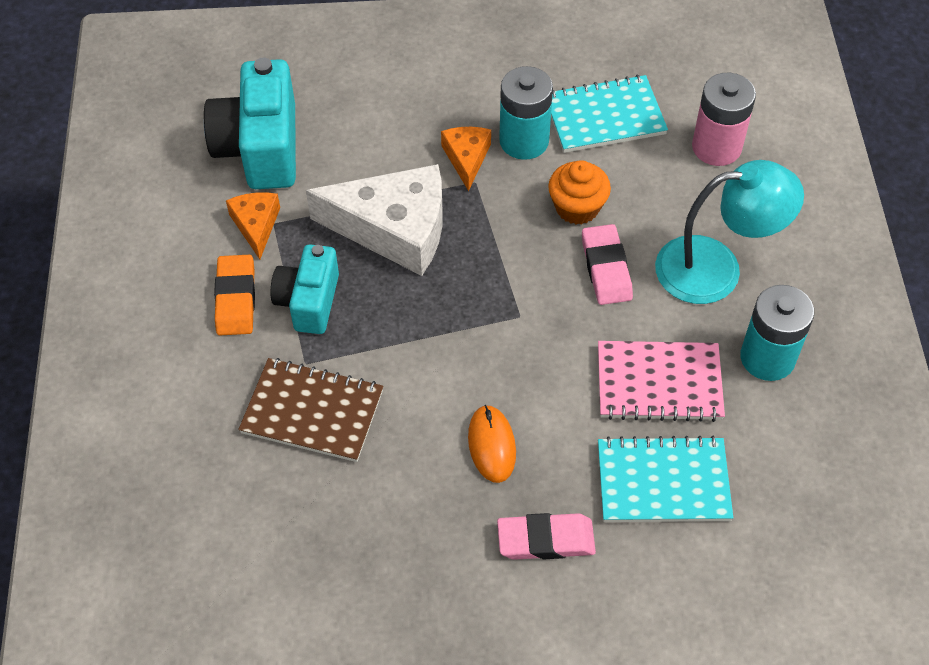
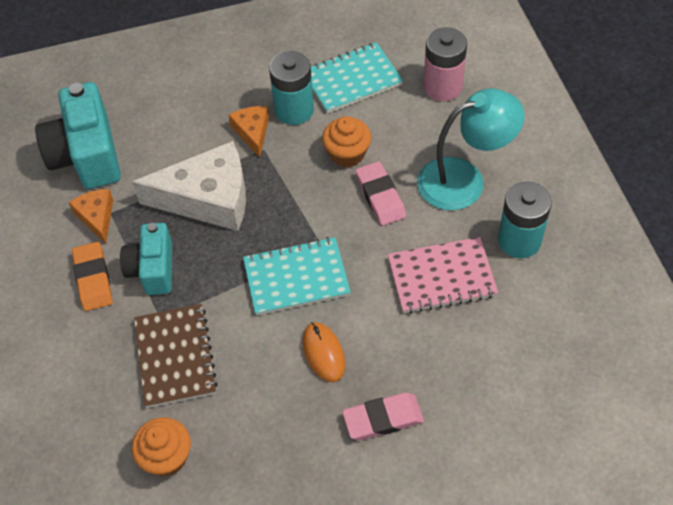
camera: 10 degrees left, 0 degrees up
brown notebook [238,358,383,462] -> brown notebook turned 75 degrees clockwise [134,304,218,408]
turquoise notebook [598,436,733,522] -> turquoise notebook moved to [243,237,351,316]
none -> orange cupcake [132,417,191,476]

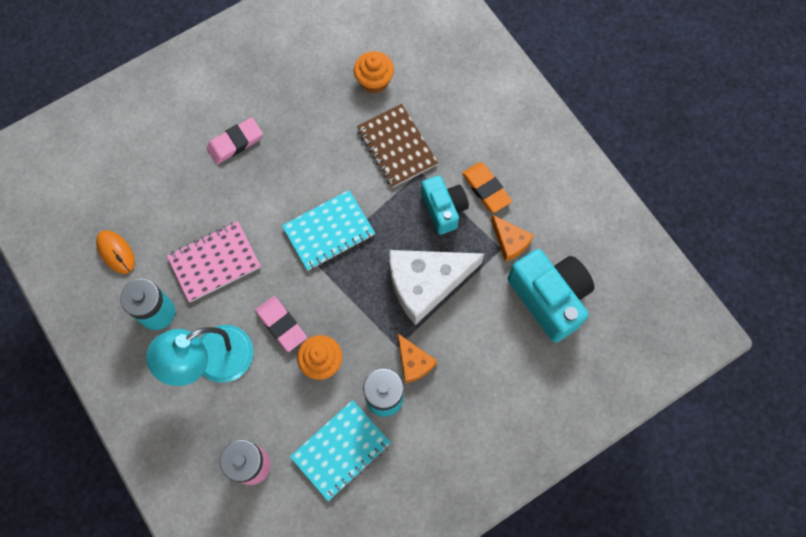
camera: 160 degrees right, 15 degrees up
orange mouse [303,322,345,382] -> orange mouse moved to [96,230,135,274]

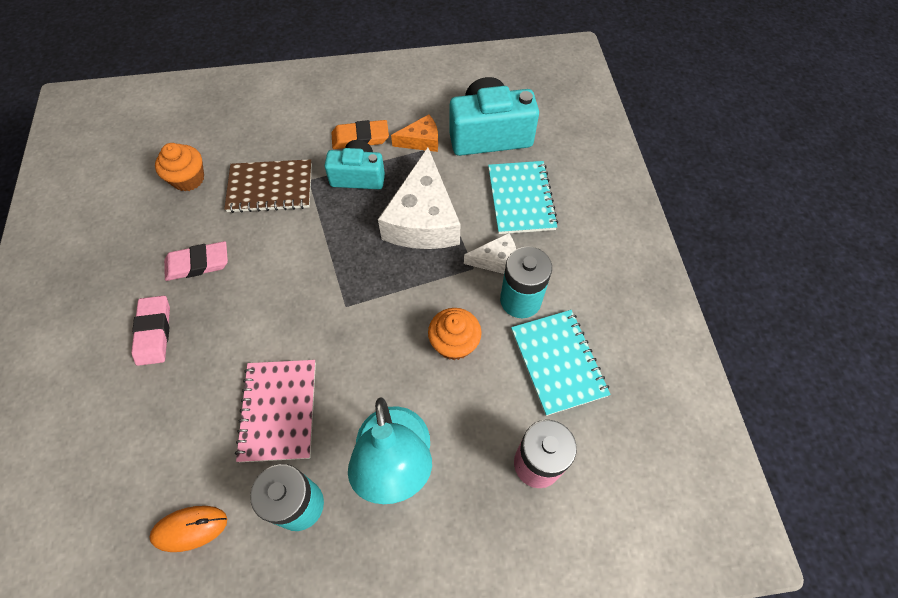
camera: 65 degrees left, 10 degrees down
pink eraser [255,296,307,352] -> pink eraser moved to [164,241,228,281]
turquoise notebook [282,190,375,271] -> turquoise notebook moved to [488,161,558,234]
orange cheese [398,334,437,383] -> white cheese [464,233,516,274]

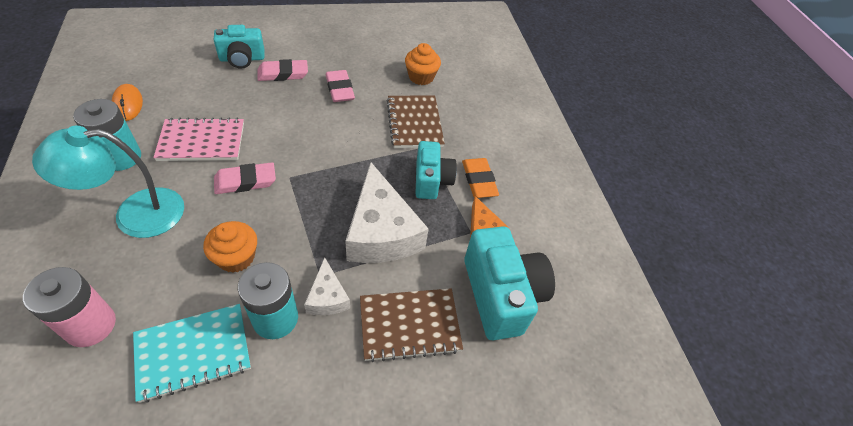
camera: 80 degrees right, 10 degrees down
white cheese [378,148,461,249] -> white cheese turned 105 degrees counterclockwise [345,162,429,263]
turquoise notebook [488,161,558,234] -> brown notebook [360,288,463,362]
none -> turquoise camera [214,25,265,69]
none -> pink eraser [214,162,276,194]

